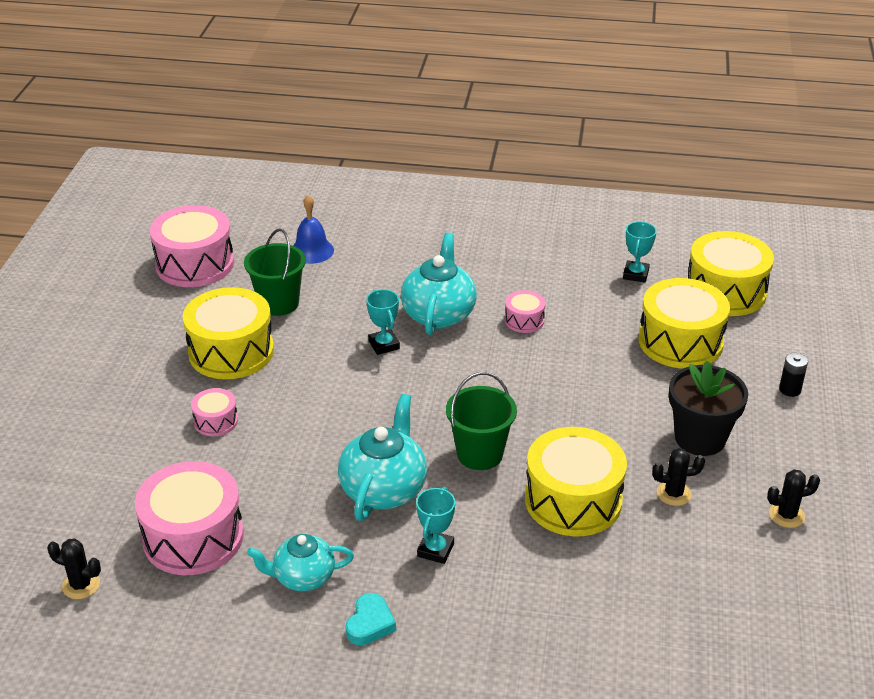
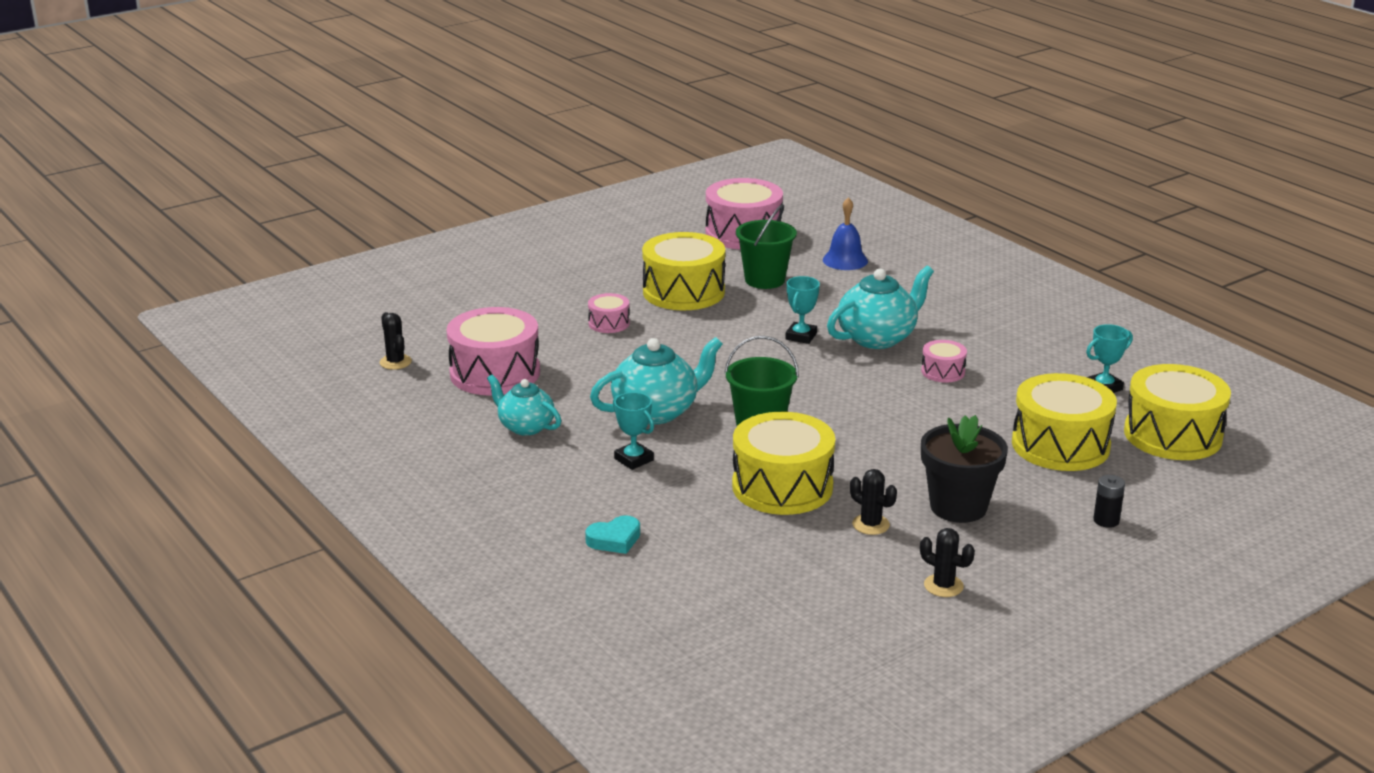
camera: 45 degrees right, 10 degrees down
turquoise heart [346,593,396,645] -> turquoise heart moved to [585,515,640,554]
turquoise trophy [416,487,455,564] -> turquoise trophy turned 75 degrees clockwise [613,392,654,470]

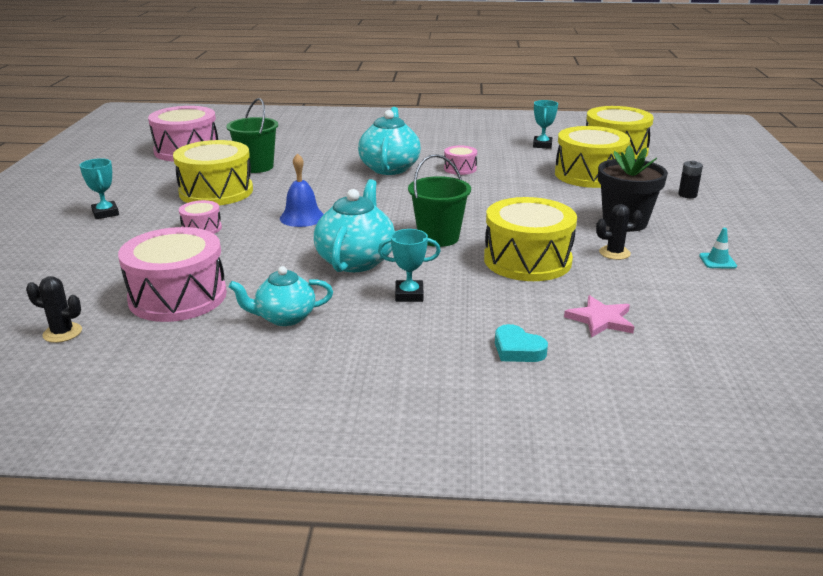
camera: 50 degrees left, 0 degrees up
turquoise heart [585,515,640,554] -> turquoise heart turned 120 degrees clockwise [495,324,548,362]
turquoise trophy [785,276,820,344] -> turquoise trophy moved to [79,158,119,219]
blue bell [823,197,868,270] -> blue bell moved to [280,153,324,227]
black cactus [920,528,975,597] -> turquoise traffic cone [699,228,737,268]
none -> pink star [564,295,634,337]

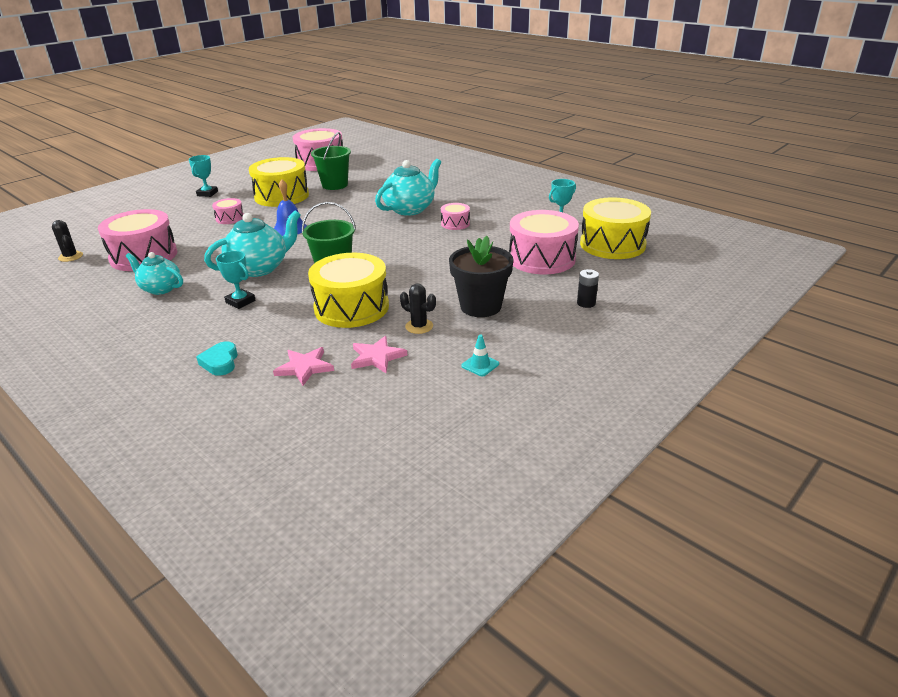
camera: 40 degrees right, 5 degrees up
yellow drum [555,126,630,188] -> pink drum [509,210,579,274]
none -> pink star [351,336,407,373]

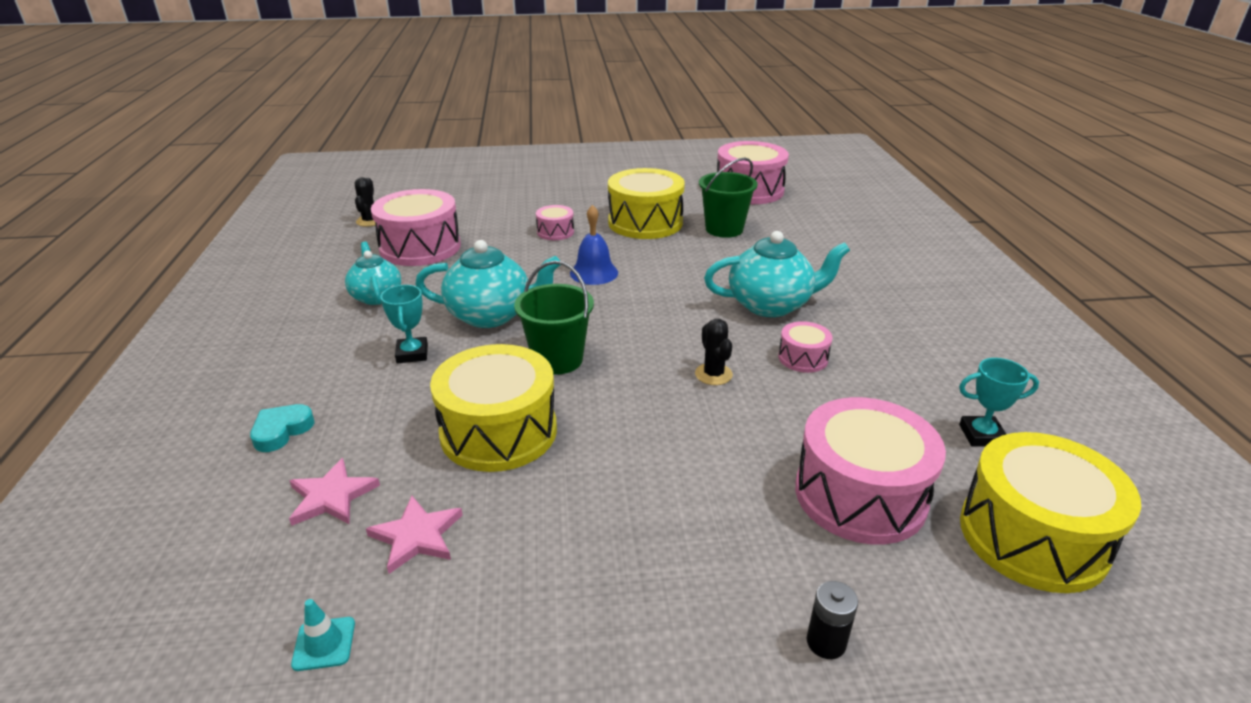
camera: 40 degrees right, 0 degrees up
turquoise trophy [189,155,218,197] -> none
black cactus [400,284,436,334] -> black cactus moved to [695,319,733,385]
black flower pot [449,236,513,317] -> none
turquoise traffic cone [461,334,499,376] -> turquoise traffic cone moved to [291,599,355,671]

